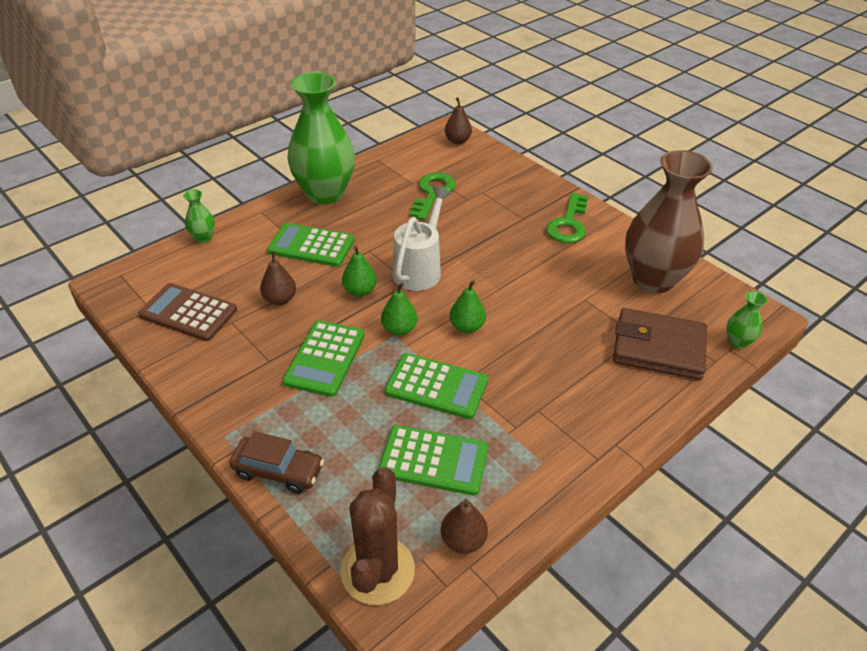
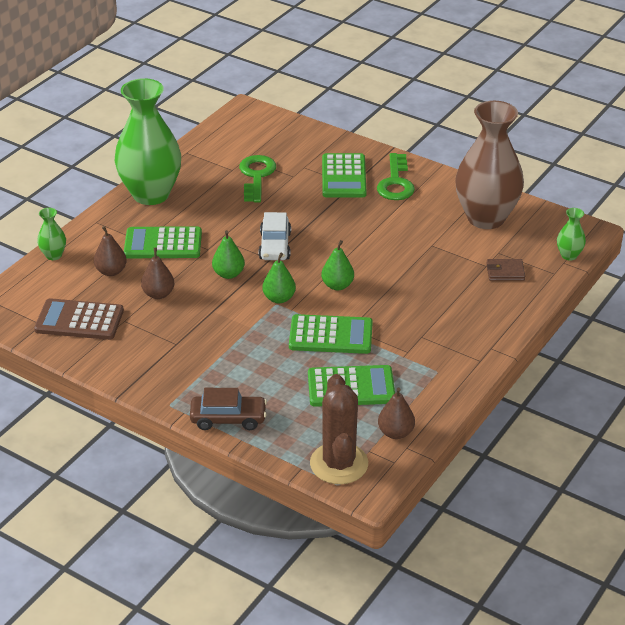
camera: 15 degrees left, 5 degrees down
green calculator [283,320,365,397] -> green calculator moved to [322,153,367,197]
white watering can [392,187,451,291] -> white car [258,212,291,260]
brown pear [445,97,472,144] -> brown pear moved to [94,226,127,276]
brown wallet [613,308,707,380] -> brown wallet [486,259,525,281], size x0.47

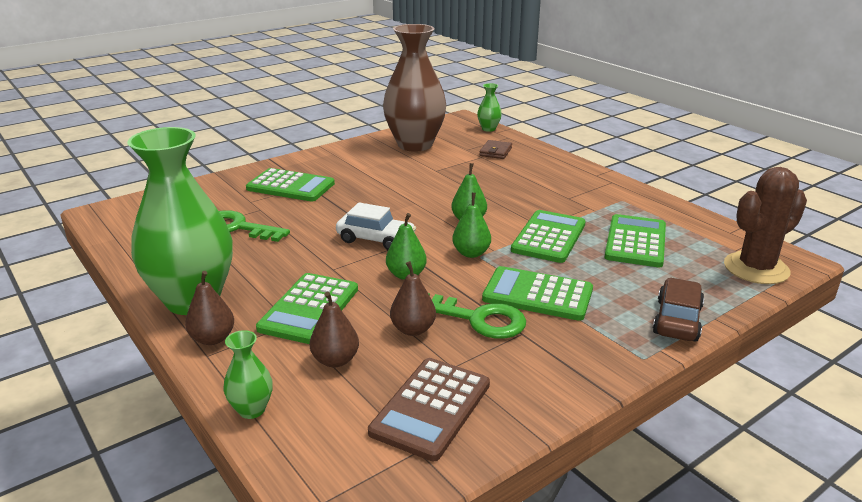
camera: 70 degrees left, 10 degrees down
brown cactus [310,374,368,484] -> brown cactus turned 45 degrees counterclockwise [724,167,807,284]
green key [377,153,415,200] -> green key moved to [428,293,526,339]
brown pear [378,388,415,439] -> brown pear moved to [185,271,234,345]
none -> green calculator [482,266,593,321]

